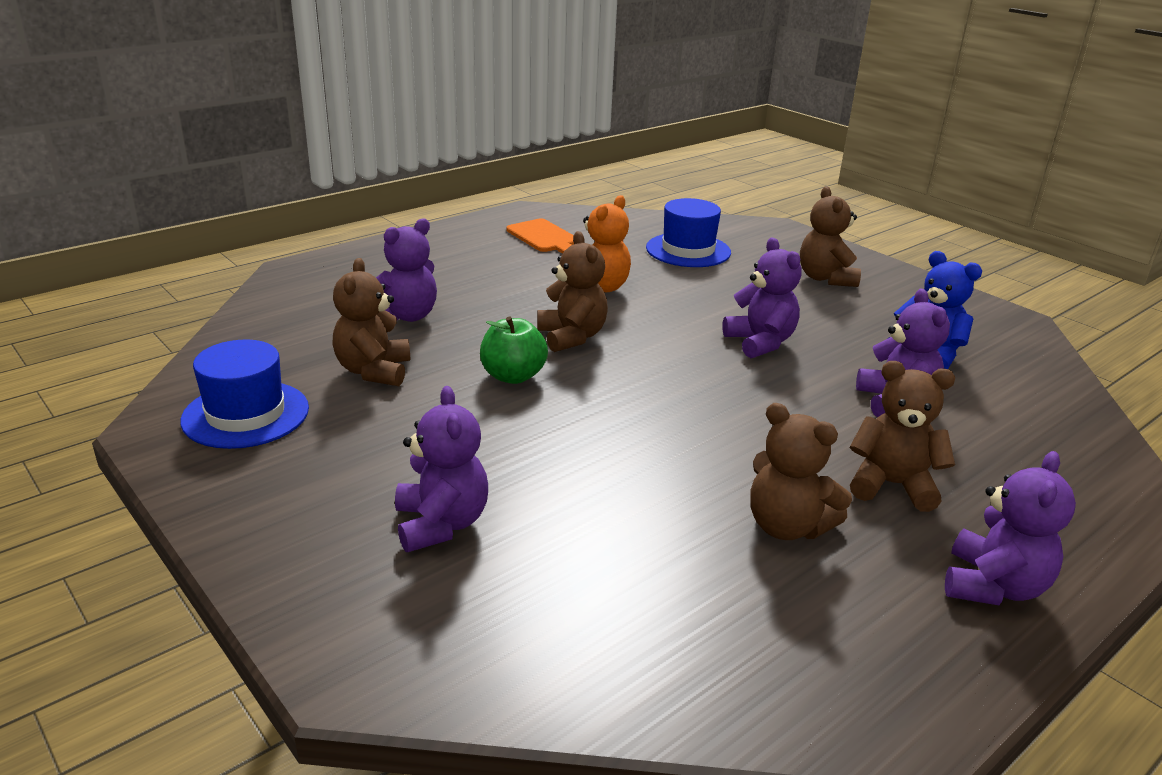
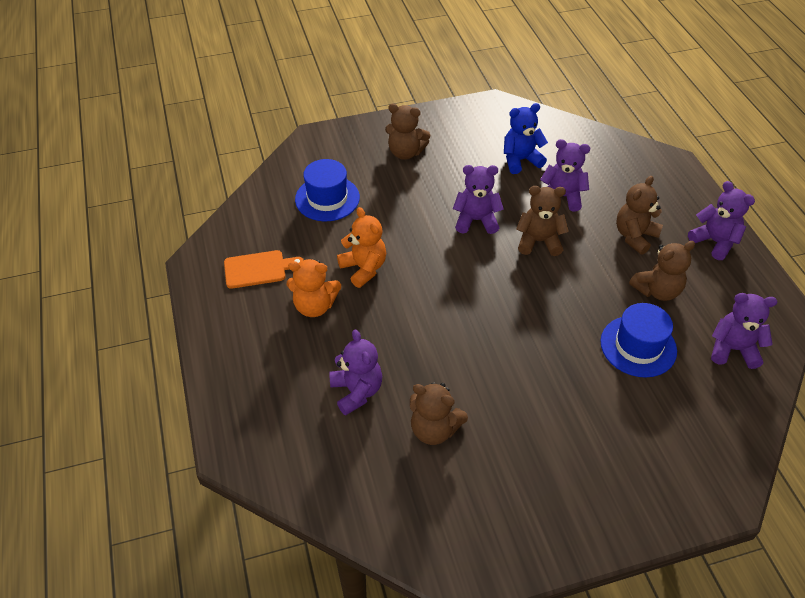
camera: 65 degrees left, 20 degrees up
blue hat [180,340,309,449] -> blue hat moved to [600,303,677,378]
purple teddy bear [395,386,488,552] -> purple teddy bear moved to [711,293,777,369]
green apple [480,316,548,384] -> none
brown teddy bear [537,231,608,352] -> brown teddy bear moved to [516,186,569,256]
none -> orange teddy bear [287,259,341,317]

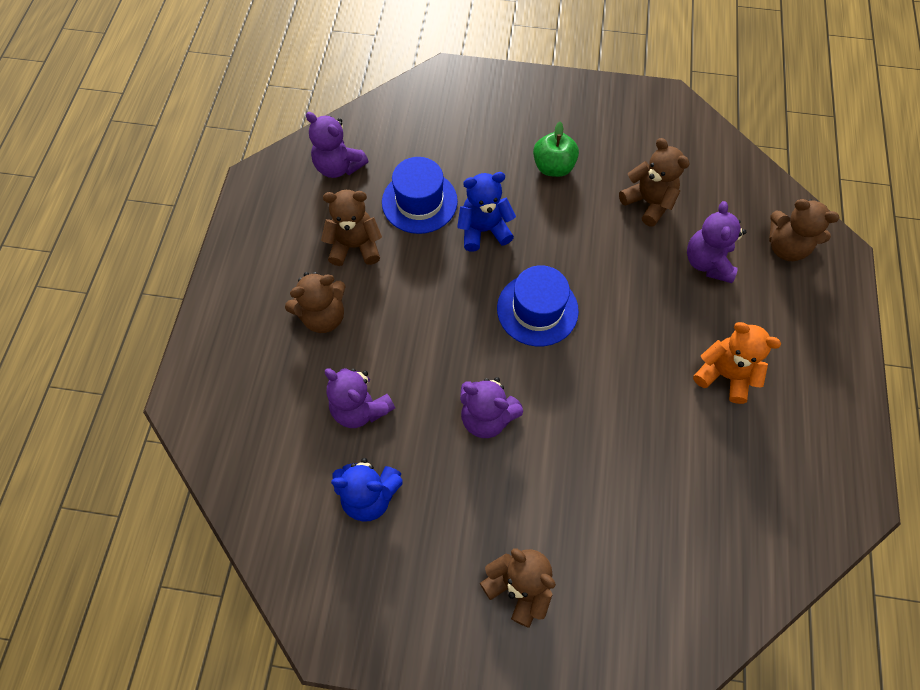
camera: 155 degrees left, 15 degrees up
orange cutting board [224,250,304,289] -> none
blue hat [295,159,360,221] -> blue hat moved to [497,265,579,346]
orange teddy bear [337,207,386,288] -> none
brown teddy bear [516,186,569,256] -> brown teddy bear moved to [769,199,840,261]
purple teddy bear [688,181,755,260] -> none
none -> blue teddy bear [457,172,516,252]
none -> green apple [533,121,579,177]

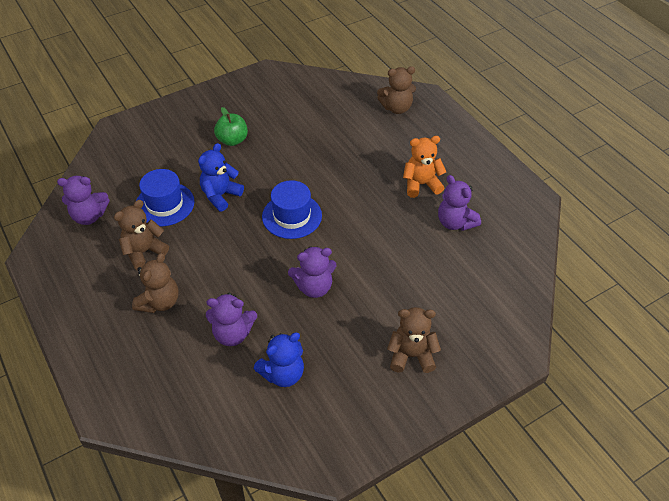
camera: 40 degrees left, 15 degrees down
brown teddy bear [619,138,690,227] -> none
purple teddy bear [687,201,746,283] -> purple teddy bear moved to [438,175,481,231]

